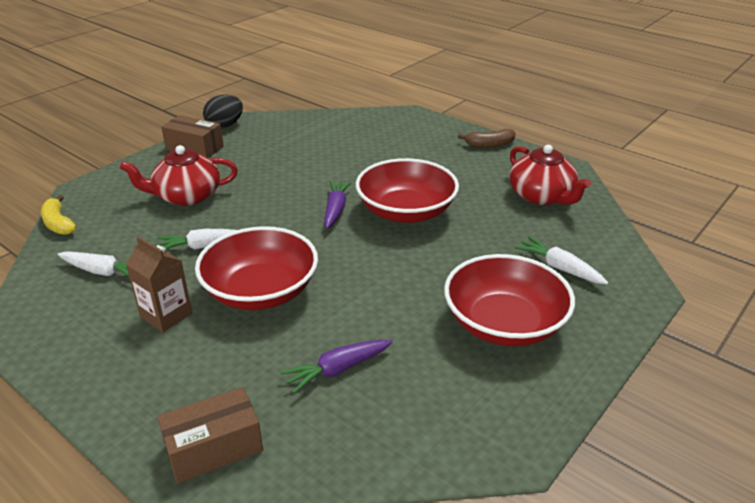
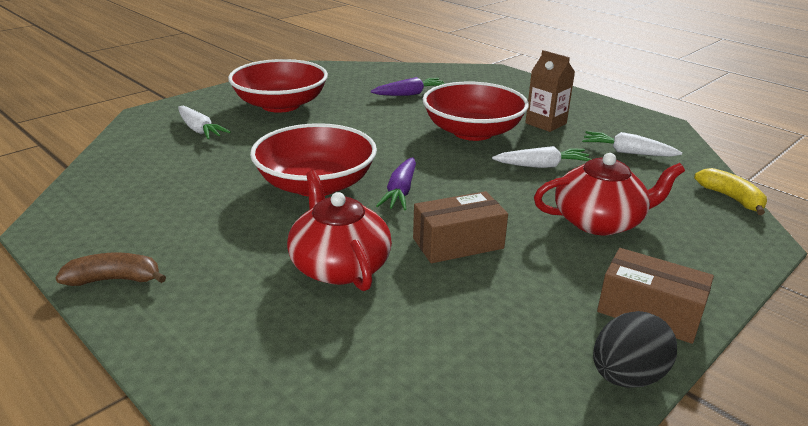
camera: 175 degrees left, 5 degrees down
brown box [157,387,263,484] -> brown box moved to [413,191,508,263]
red teapot [509,145,591,205] -> red teapot moved to [287,170,392,291]

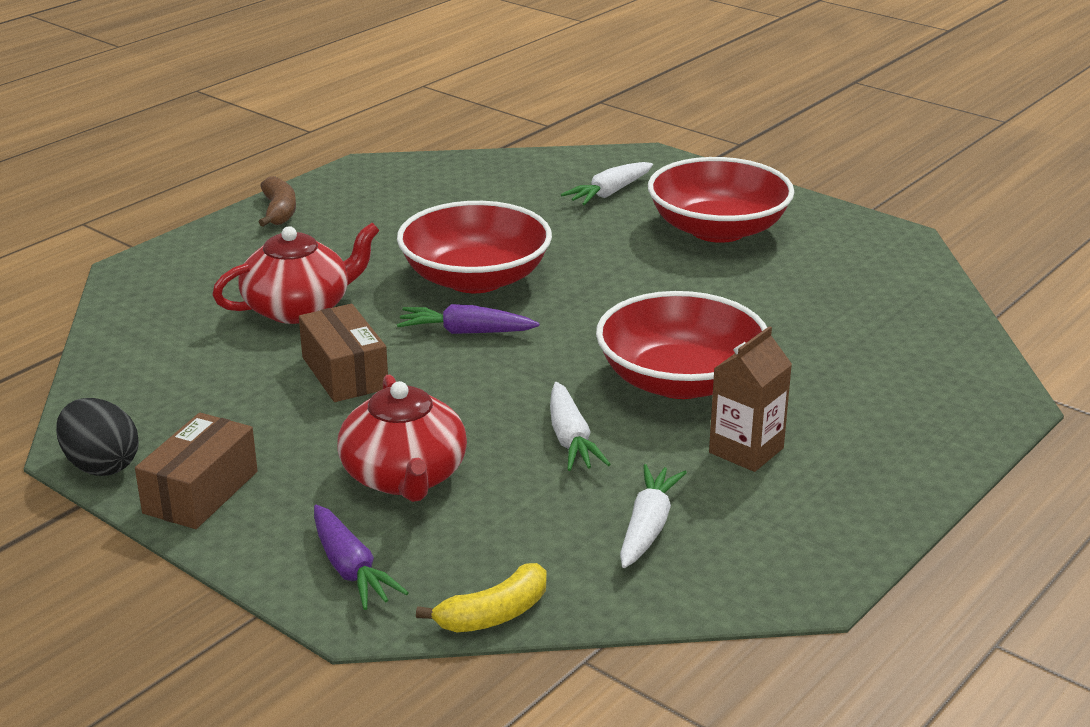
camera: 85 degrees right, 0 degrees up
purple carrot [371,77,445,96] -> purple carrot moved to [314,505,409,610]

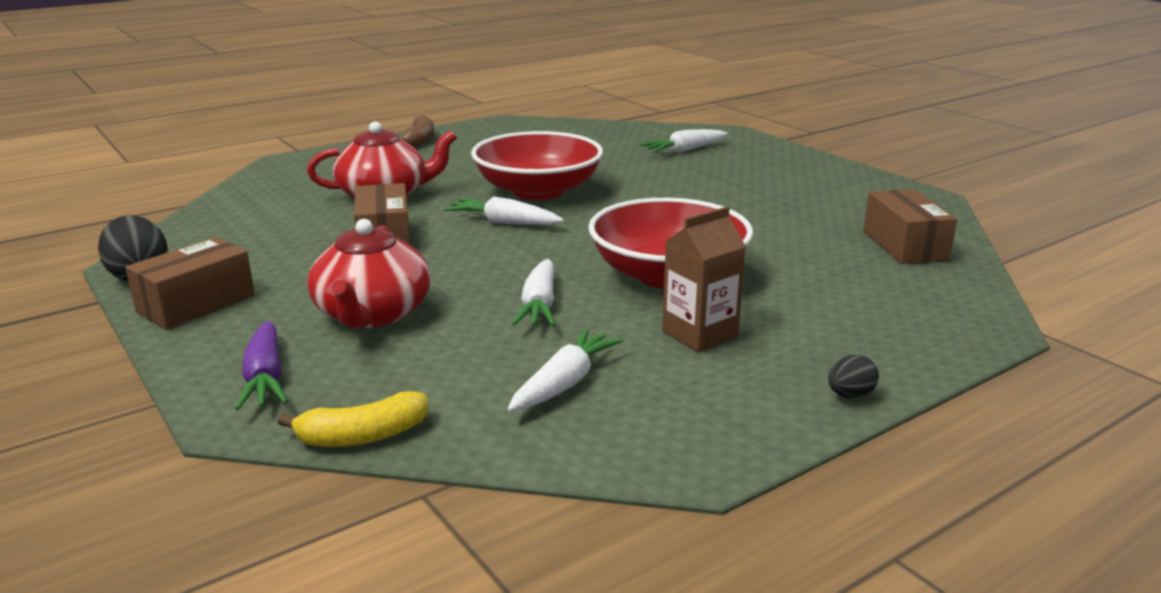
camera: 15 degrees right, 5 degrees down
purple carrot [397,304,539,334] -> white carrot [445,196,564,225]
red bowl [648,157,794,243] -> none
none -> black egg [828,355,879,398]
none -> brown box [863,189,957,264]

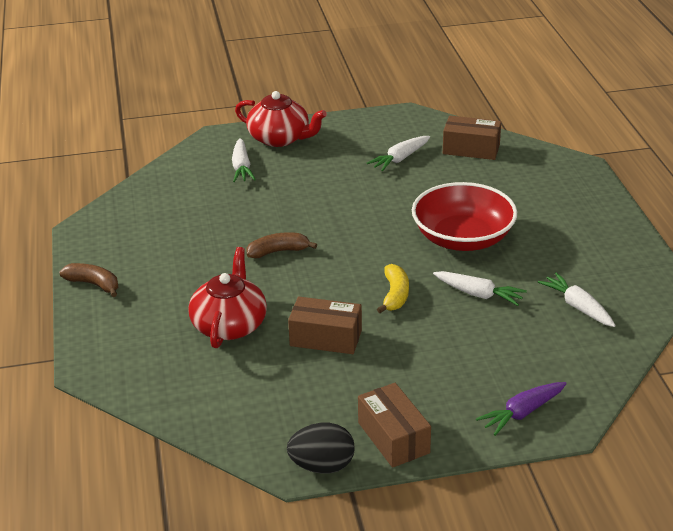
camera: 65 degrees left, 10 degrees up
purple carrot [235,321,288,410] -> purple carrot turned 135 degrees clockwise [476,382,567,436]
yellow banana [277,391,428,447] -> yellow banana moved to [377,264,409,313]
red teapot [307,219,431,328] -> red teapot moved to [235,91,327,147]
white carrot [445,196,564,225] -> white carrot moved to [367,136,430,171]
red bowl [471,131,603,200] -> brown banana [246,232,317,258]
brown carton [662,206,746,352] -> none
black egg [828,355,879,398] -> none

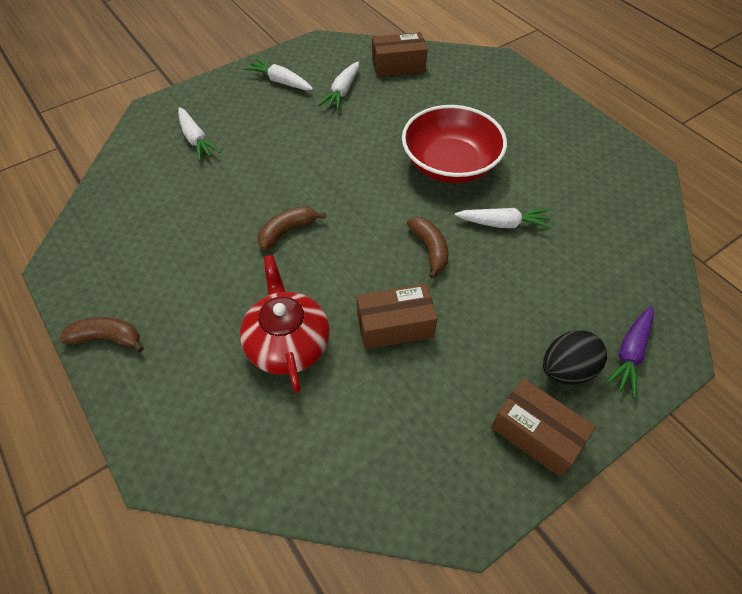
camera: 25 degrees left, 20 degrees up
red teapot [235,91,327,147] -> none
black egg [287,423,354,474] -> black egg moved to [543,330,607,385]
yellow banana [377,264,409,313] -> brown banana [407,217,448,279]
white carrot [538,272,616,327] -> white carrot moved to [244,58,313,90]

